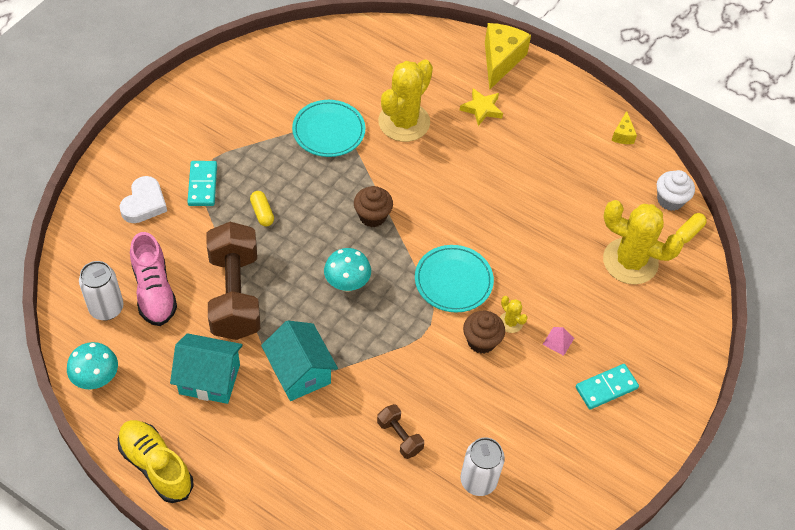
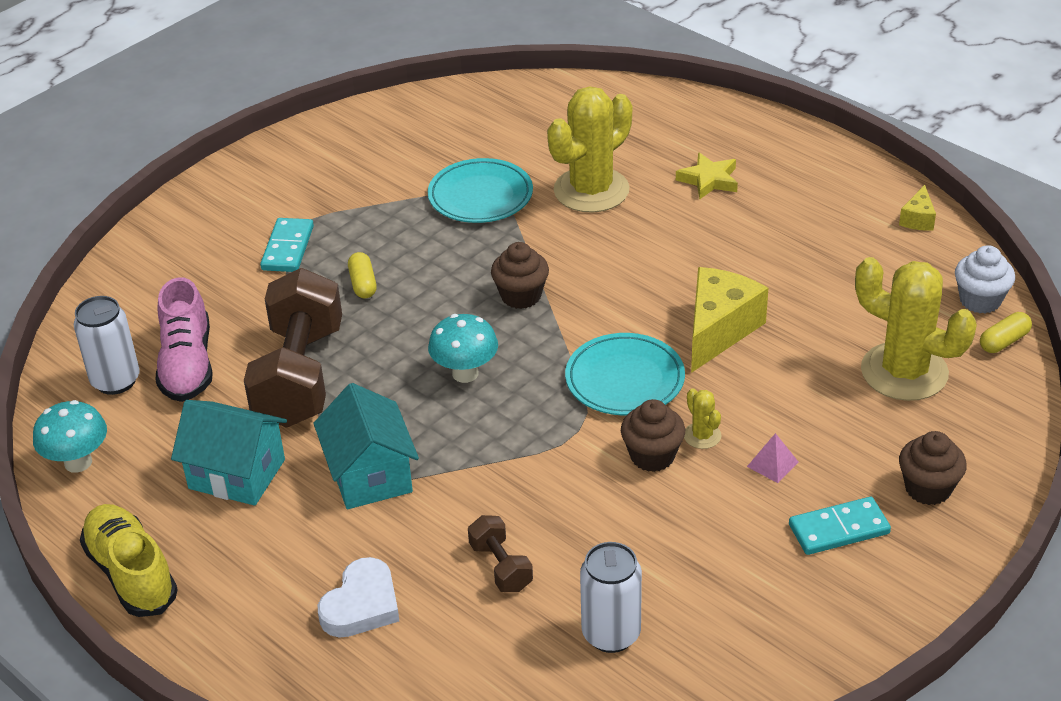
camera: 15 degrees right, 15 degrees down
white heart [120,176,167,223] -> white heart moved to [318,557,399,638]
yellow cheese [485,23,531,90] -> yellow cheese moved to [691,267,768,373]
none -> brown cupcake [899,431,967,505]

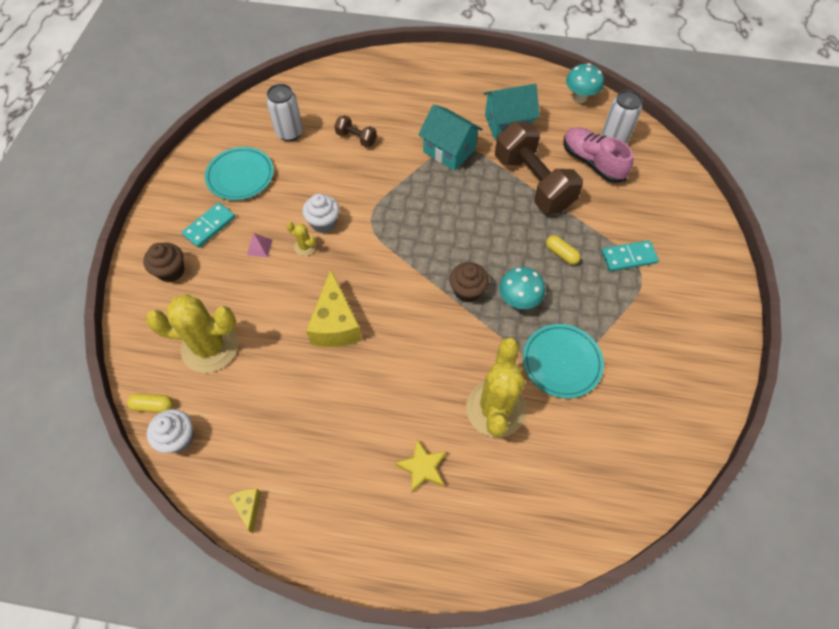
camera: 145 degrees right, 20 degrees up
yellow shoe [80,504,178,617] -> none
turquoise domino [260,218,314,272] -> turquoise domino turned 75 degrees counterclockwise [601,240,659,271]
white heart [318,557,399,638] -> none
turquoise mushroom [428,314,498,383] -> turquoise mushroom moved to [499,267,545,309]
turquoise plate [565,333,685,415] -> turquoise plate moved to [205,147,274,200]
brown cupcake [621,399,685,472] -> white cupcake [302,194,340,233]
yellow capsule [980,312,1032,353] -> yellow capsule turned 75 degrees clockwise [127,393,173,413]

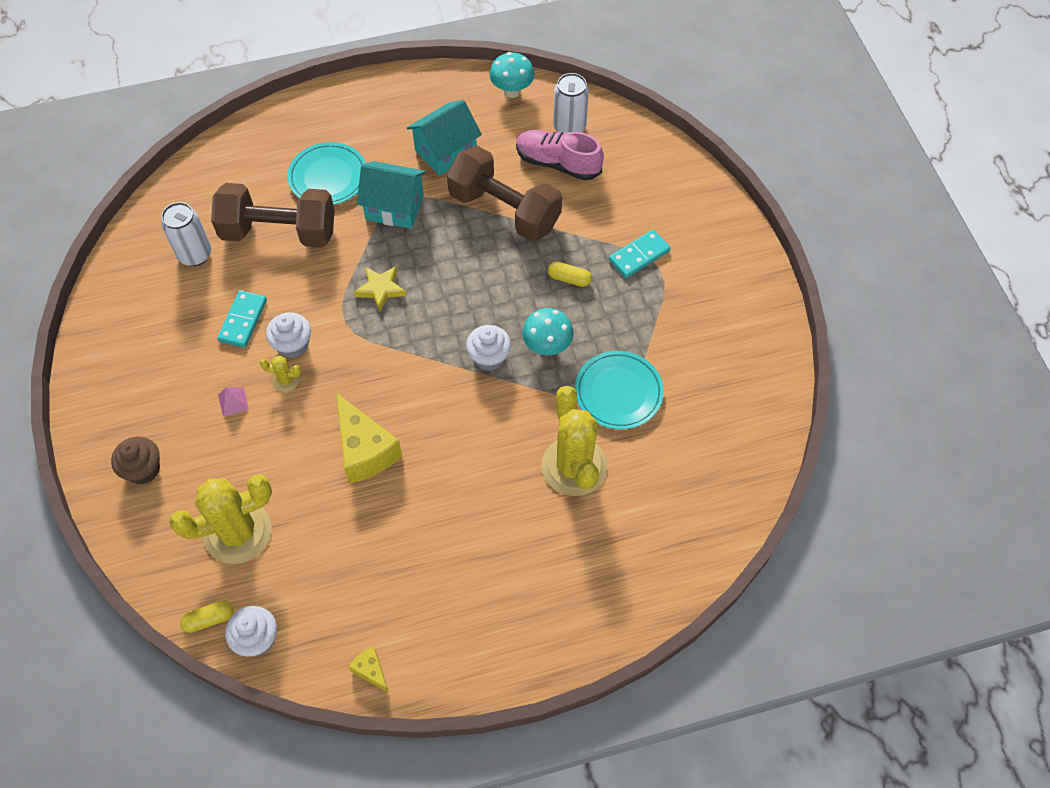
camera: 25 degrees left, 0 degrees up
turquoise domino [182,202,236,248] -> turquoise domino moved to [217,290,267,348]
turquoise plate [205,147,274,200] -> turquoise plate moved to [287,142,366,205]
brown dumbbell [334,115,377,148] -> brown dumbbell [211,183,335,248], size x2.23
yellow star [395,439,447,493] -> yellow star moved to [354,266,406,311]
brown cupcake [449,262,489,303] -> white cupcake [466,325,511,371]

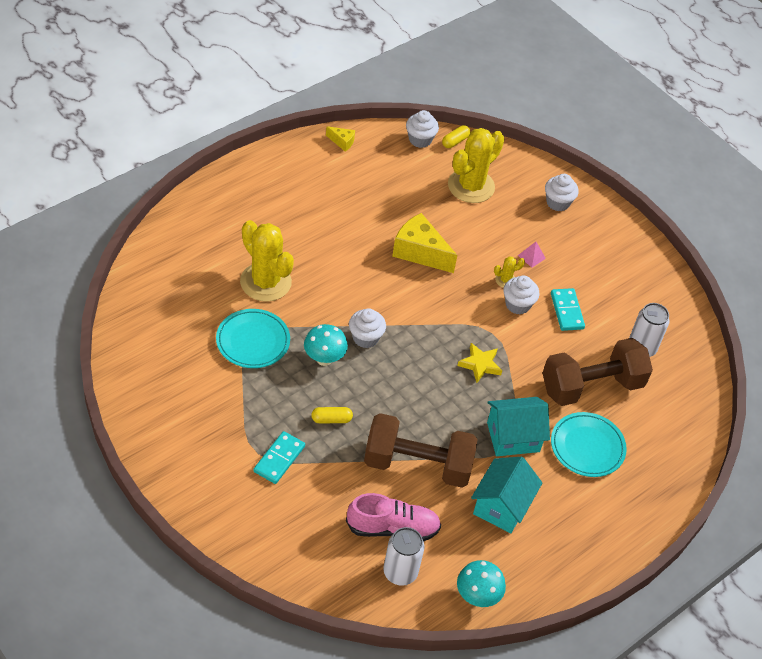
camera: 150 degrees right, 10 degrees down
brown cupcake [111,436,160,484] -> white cupcake [545,174,579,211]

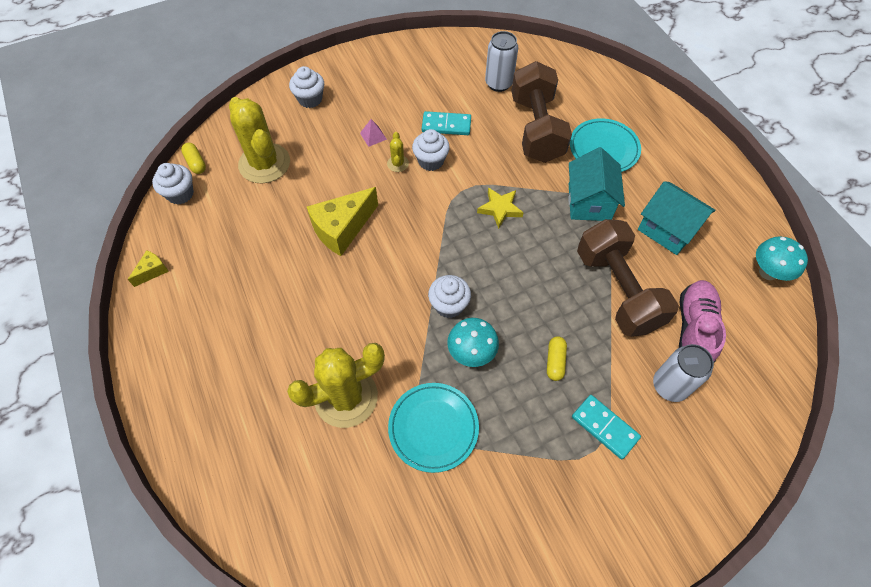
camera: 70 degrees left, 10 degrees up
brown dumbbell [364,413,478,488] -> brown dumbbell turned 45 degrees counterclockwise [577,219,679,337]
white can [383,527,424,586] -> white can moved to [653,344,714,402]

